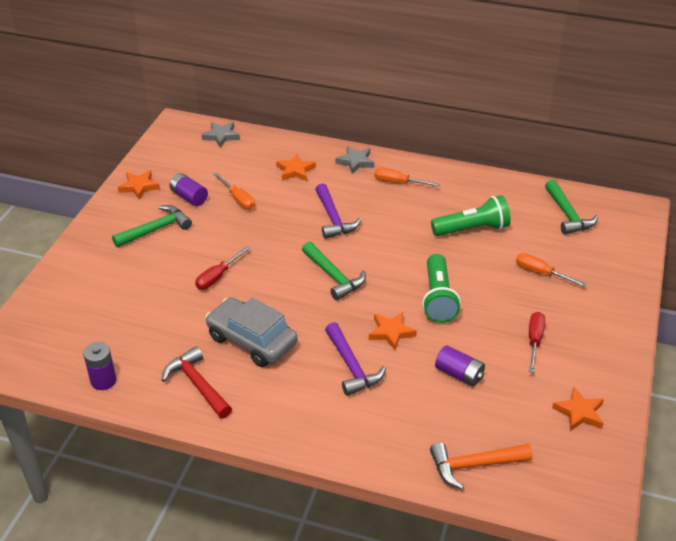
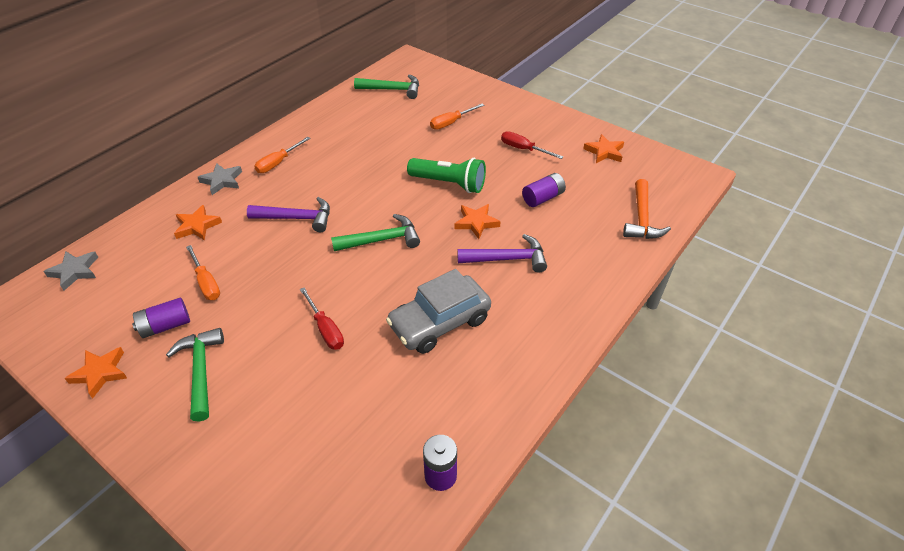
camera: 70 degrees left, 5 degrees up
red hammer [162,346,232,419] -> none
orange screwdriver [214,173,255,210] -> orange screwdriver turned 75 degrees clockwise [186,245,220,300]
green flashlight [431,195,511,236] -> none

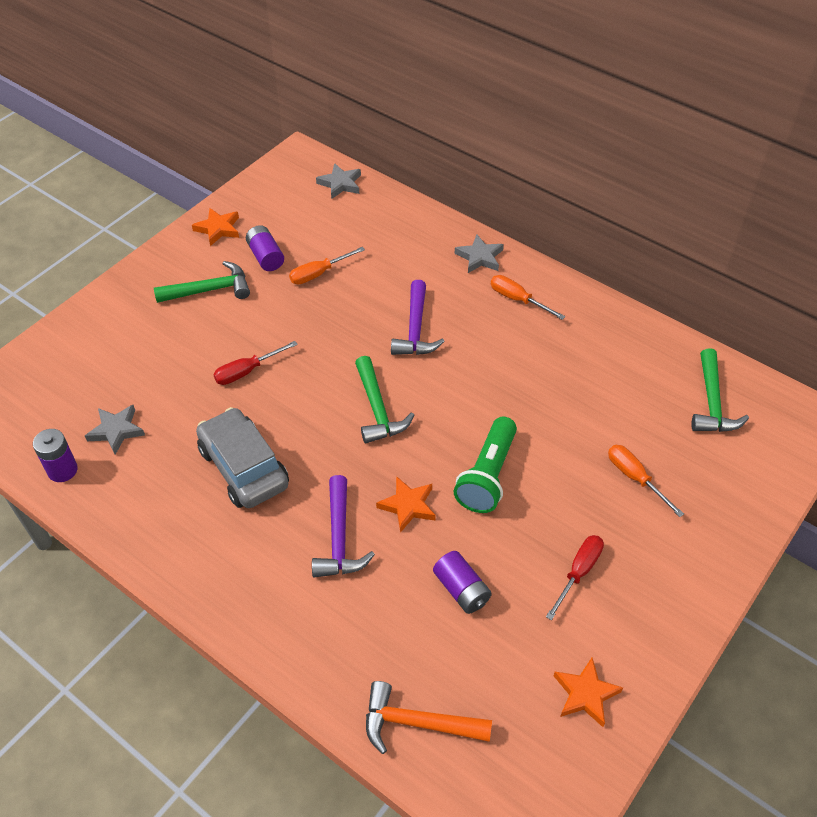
camera: 90 degrees right, 5 degrees up
orange star [174,205,222,241] -> none
none -> grey star [85,405,145,455]

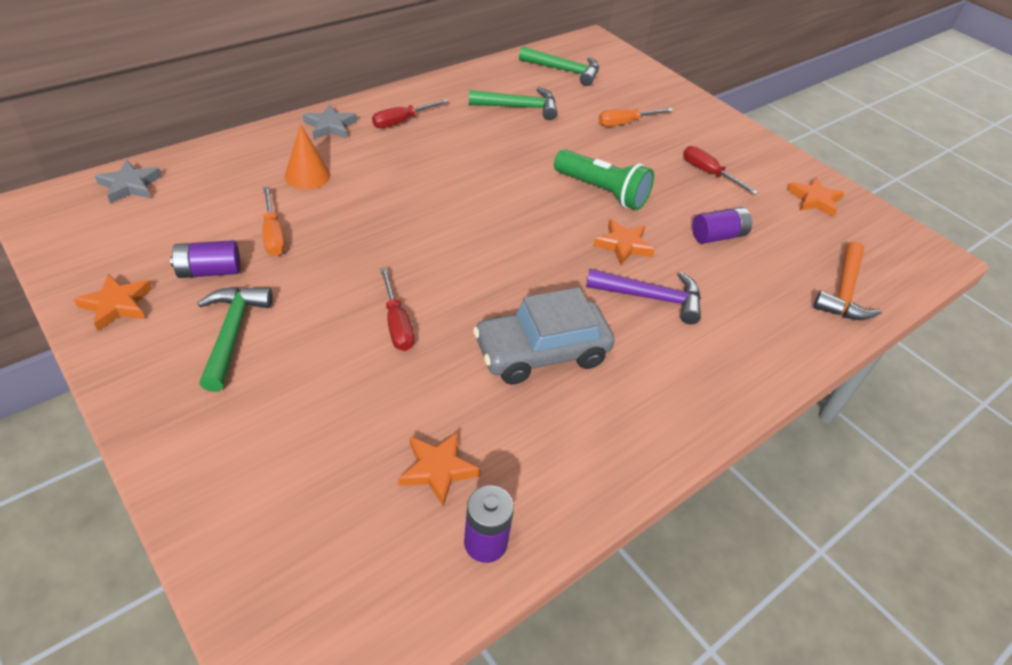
camera: 80 degrees left, 5 degrees down
grey star [85,405,145,455] -> orange star [398,431,481,507]
green hammer [355,356,414,443] -> green hammer moved to [469,87,558,120]
purple hammer [391,280,445,355] -> none
orange screwdriver [491,275,565,320] -> red screwdriver [372,99,449,128]
none -> orange cone [285,124,330,189]

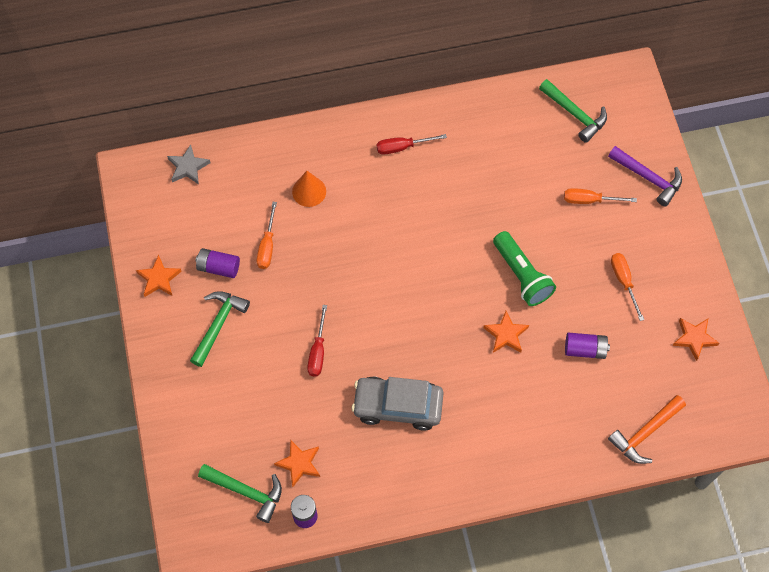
camera: 30 degrees right, 20 degrees up
grey star [303,104,357,139] -> none
green hammer [469,87,558,120] -> green hammer moved to [198,464,282,523]
purple hammer [586,269,701,324] -> purple hammer moved to [608,146,682,206]
red screwdriver [683,146,758,195] -> orange screwdriver [611,253,644,321]

